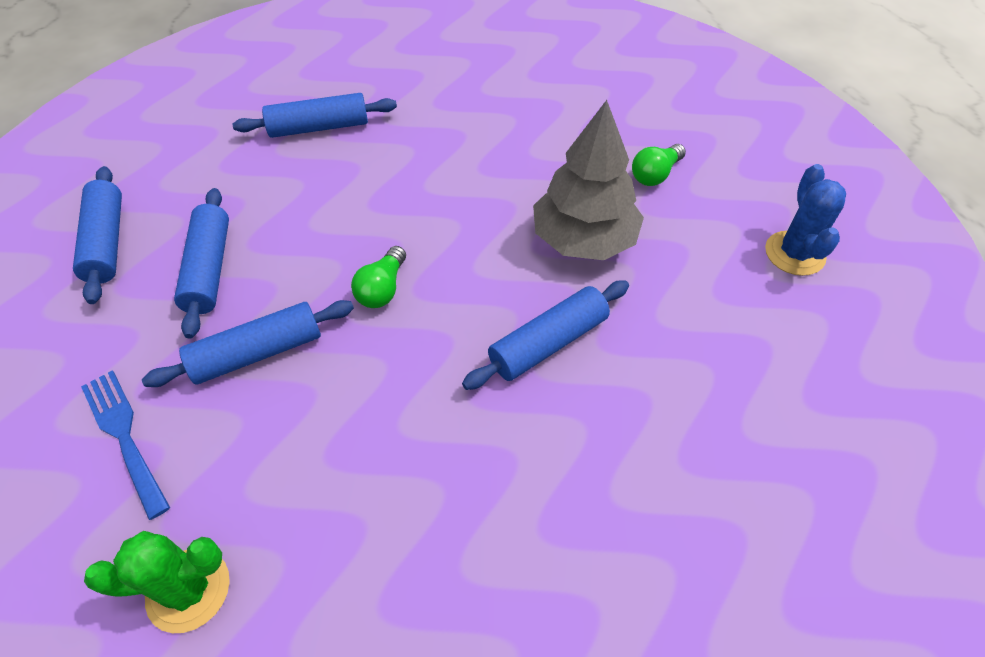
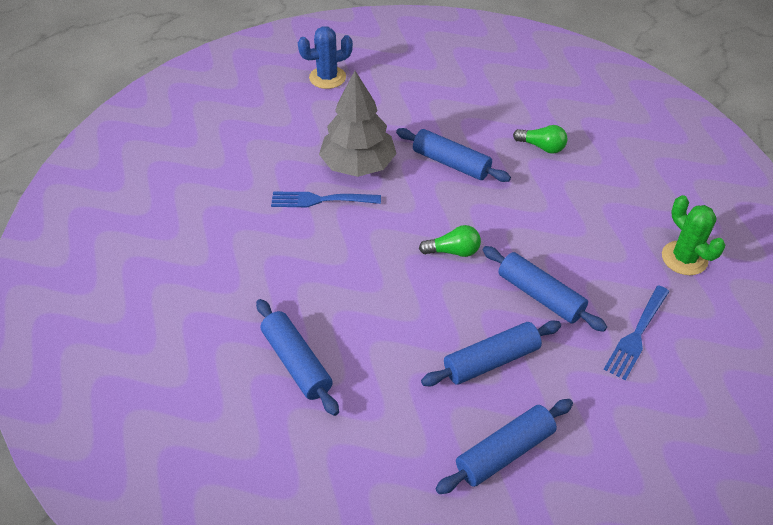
camera: 110 degrees left, 5 degrees down
green light bulb [632,144,686,186] -> green light bulb moved to [513,125,568,154]
none -> blue fork [271,192,381,207]

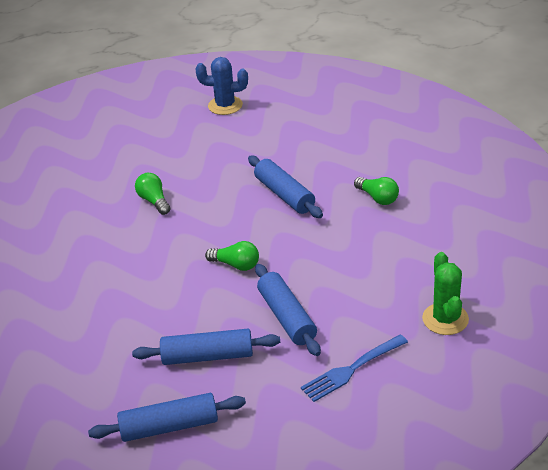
camera: 25 degrees right, 10 degrees down
blue rolling pin [256,299,339,416] -> none
blue fork [271,192,381,207] -> green light bulb [135,173,170,215]
grey tree [319,71,397,177] -> none

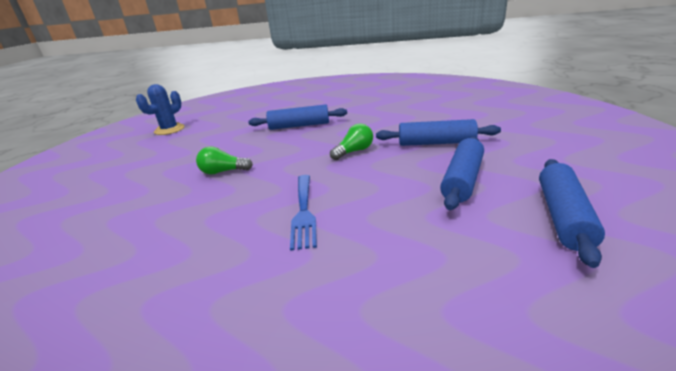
camera: 60 degrees left, 10 degrees down
blue fork [301,334,408,402] -> blue fork moved to [290,175,317,251]
green light bulb [354,177,399,205] -> none
green cactus [422,252,469,335] -> none

